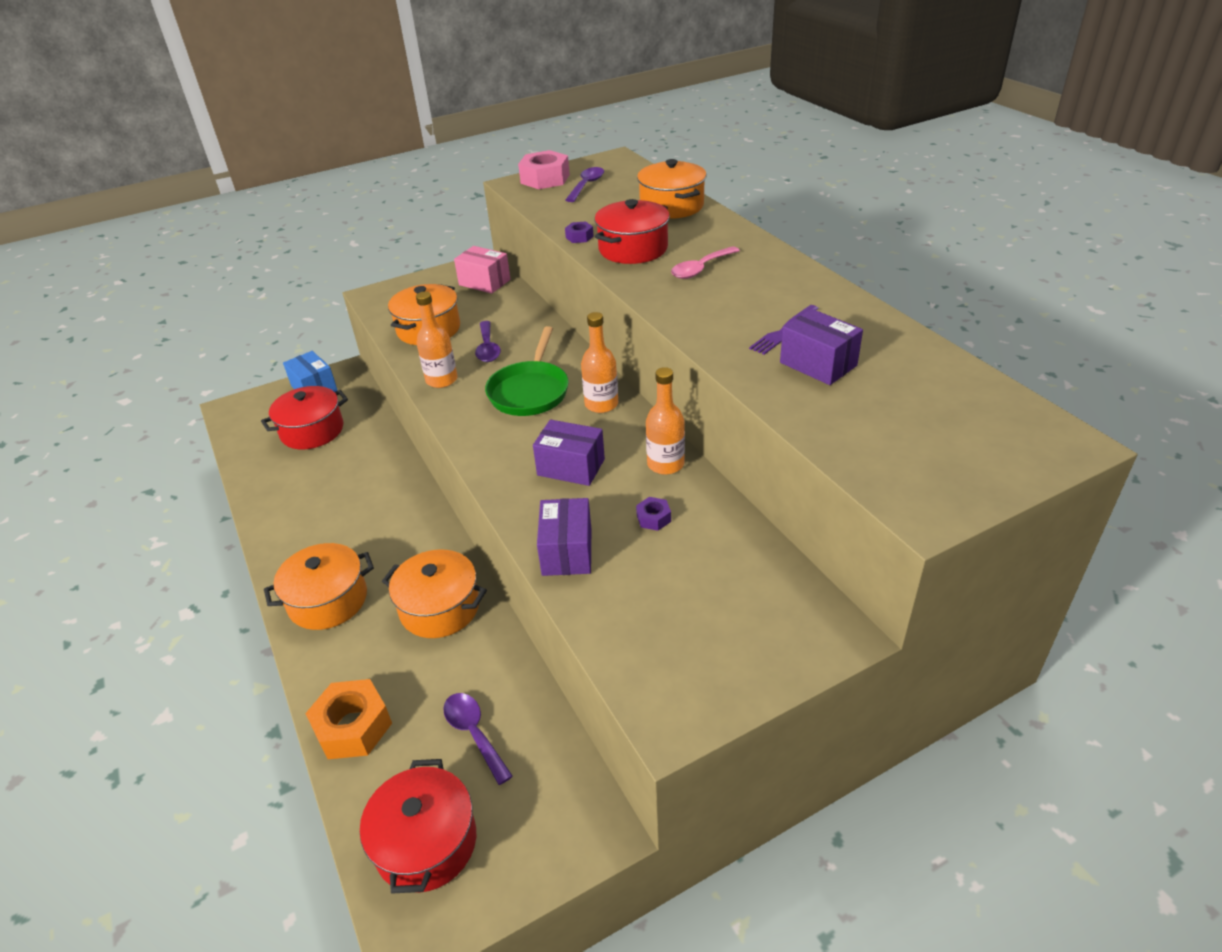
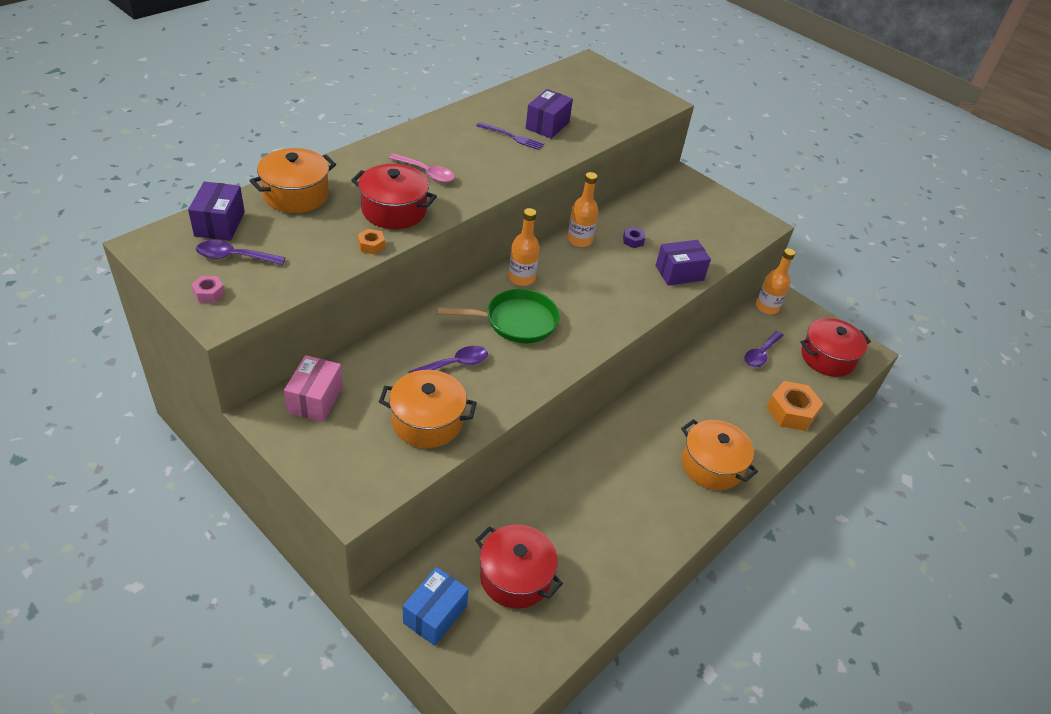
camera: 115 degrees left, 5 degrees up
orange pot [382,550,487,638] -> none
orange bottle [416,291,457,388] -> orange bottle moved to [756,248,795,314]
pink nut [518,150,570,189] -> pink nut [191,276,225,303], size x0.48
purple box [533,420,605,486] -> purple box moved to [188,181,245,241]
purple nut [565,222,594,243] -> orange nut [358,229,385,255]

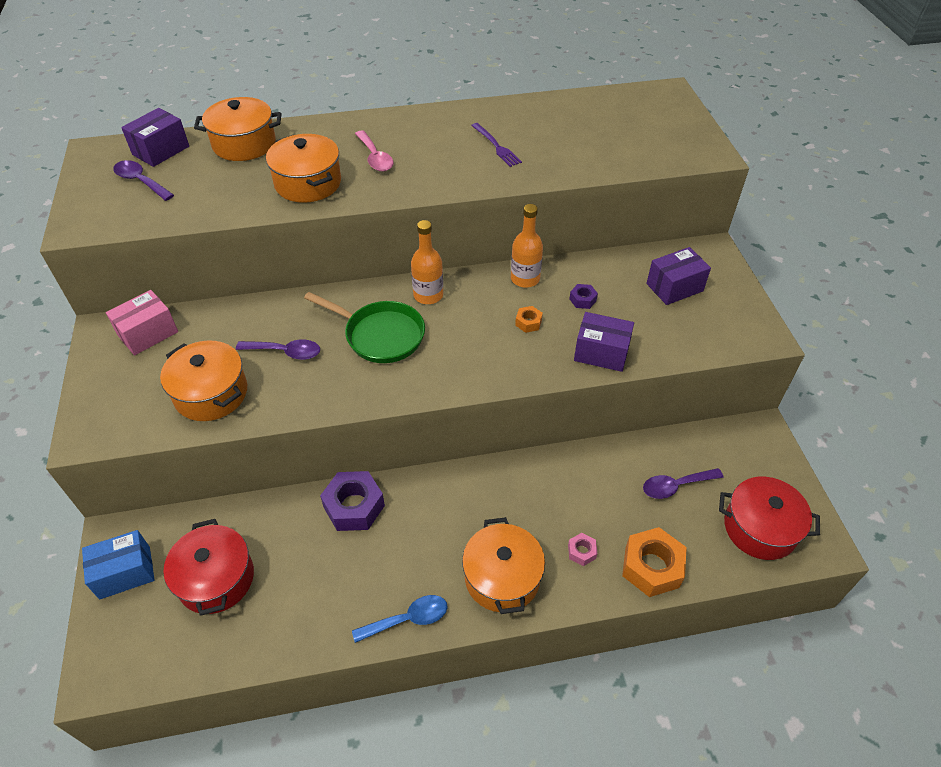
camera: 40 degrees right, 5 degrees up
pink nut [191,276,225,303] -> pink nut moved to [568,533,598,566]
red pot [351,164,437,229] -> orange pot [266,134,341,203]
orange nut [358,229,385,255] -> orange nut moved to [515,306,543,333]
purple box [526,89,573,139] -> purple box moved to [646,247,711,305]
orange bottle [756,248,795,314] -> none
none -> purple nut [320,471,385,531]
none -> blue spoon [352,595,448,643]

